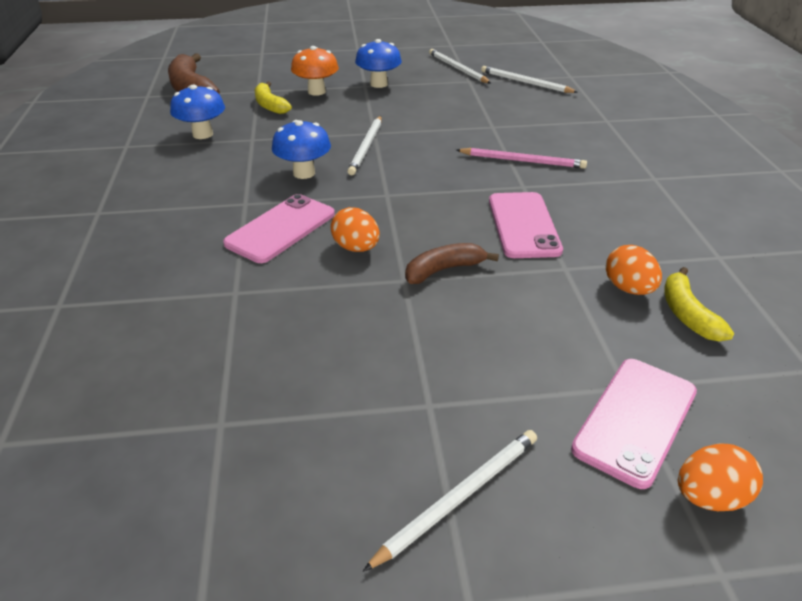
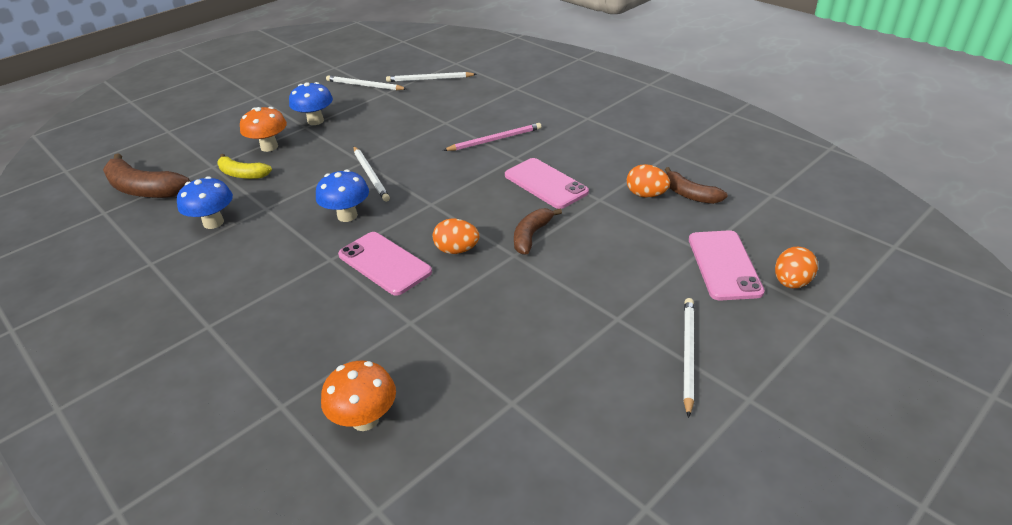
camera: 35 degrees left, 0 degrees up
pink phone [223,194,335,263] -> pink phone turned 45 degrees counterclockwise [338,232,432,296]
yellow banana [664,267,734,342] -> brown banana [665,167,728,204]
none -> orange mushroom [321,361,396,431]

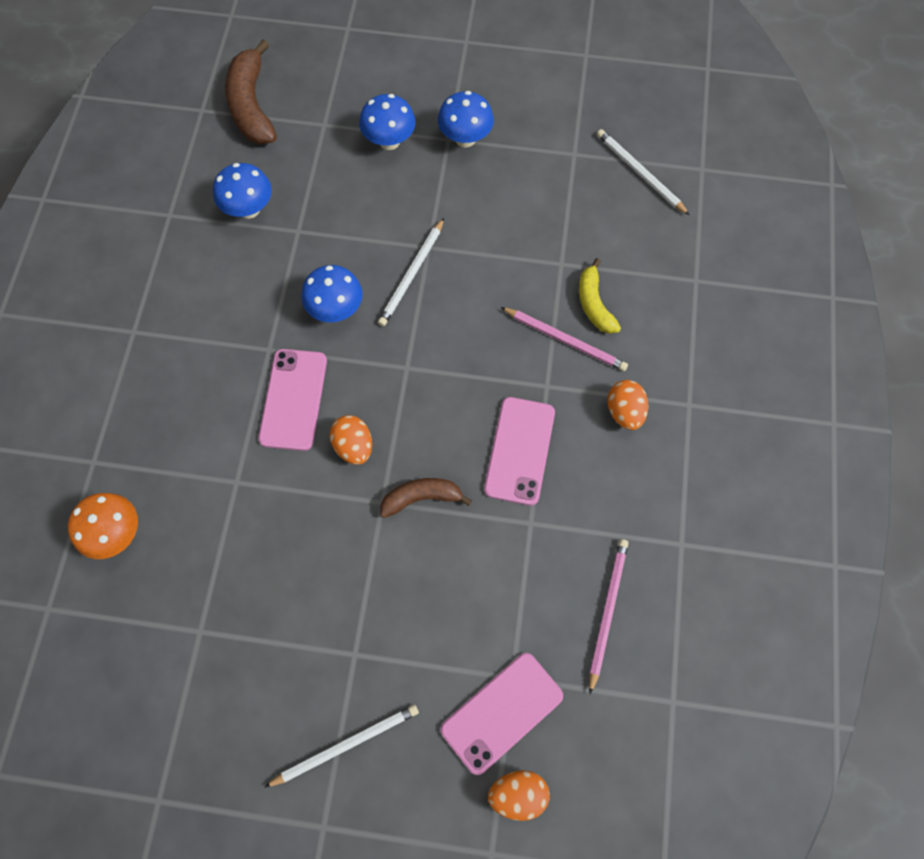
camera: 50 degrees right, 30 degrees up
yellow banana [217,154,272,179] -> yellow banana moved to [579,258,621,334]
orange mushroom [240,107,287,152] -> blue mushroom [359,94,416,150]
white pencil [326,75,407,90] -> none
orange egg [627,164,670,198] -> orange egg moved to [608,380,649,430]
brown banana [665,167,728,204] -> pink pencil [589,539,629,694]

